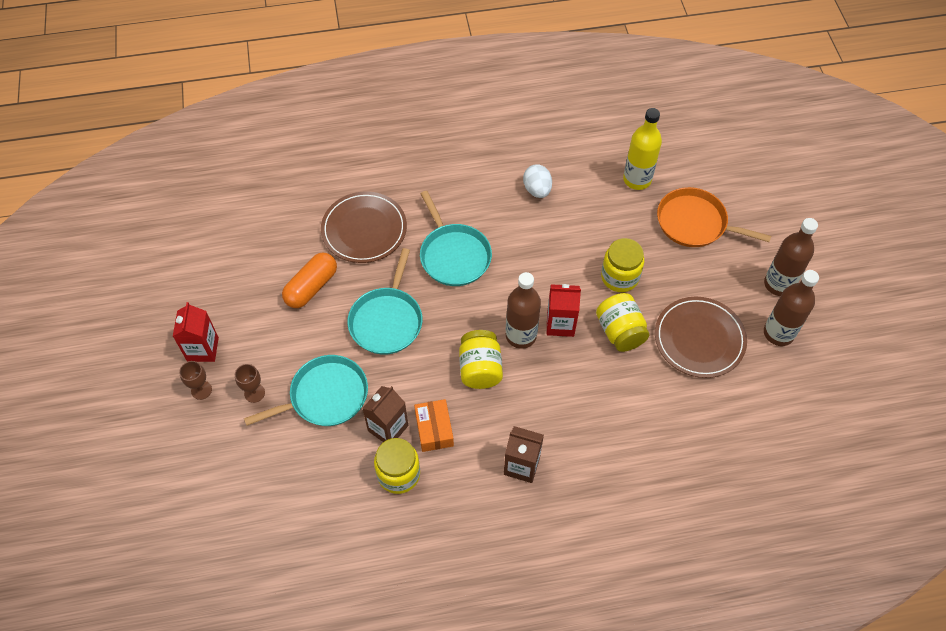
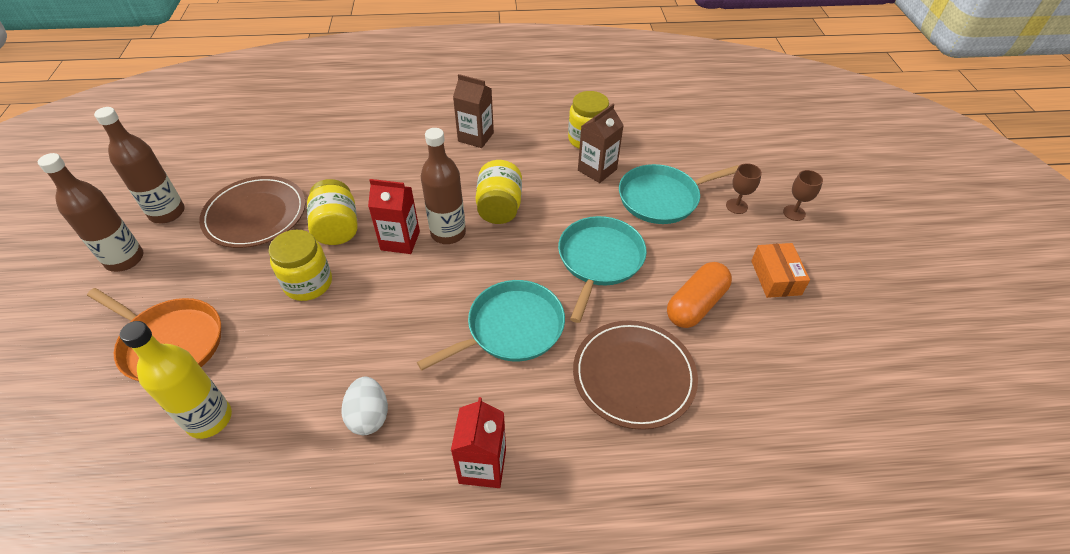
camera: 175 degrees left, 10 degrees down
red carton [173,302,219,362] -> red carton moved to [451,397,506,488]
orange box [414,399,454,452] -> orange box moved to [751,243,810,298]
turquoise pan [420,191,492,286] -> turquoise pan turned 75 degrees clockwise [417,280,565,371]

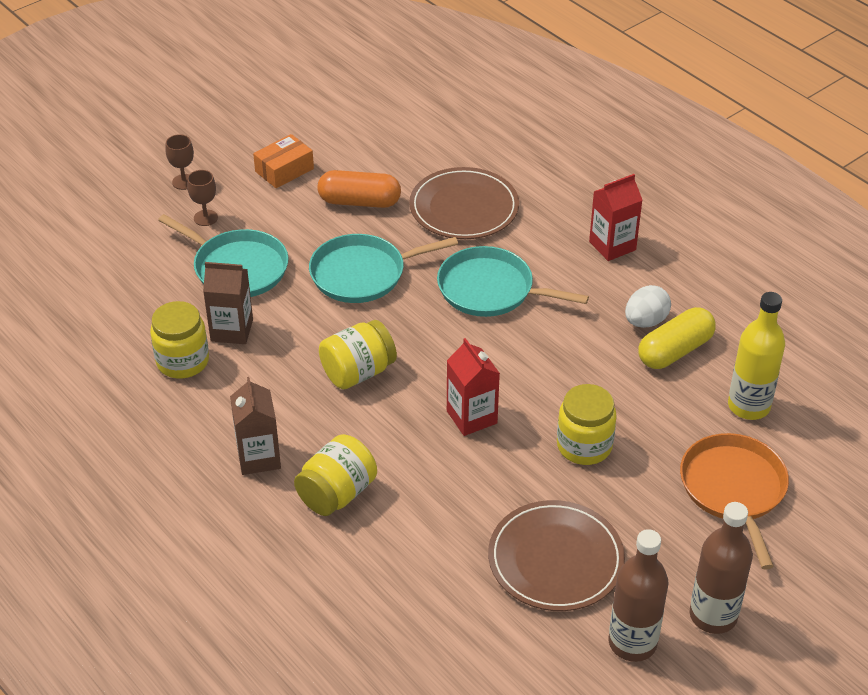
camera: 125 degrees left, 5 degrees down
yellow jar [307,179,358,245] -> yellow jar moved to [294,434,377,516]
brown bottle [421,128,466,244] -> none
none -> yellow capsule [639,307,716,369]

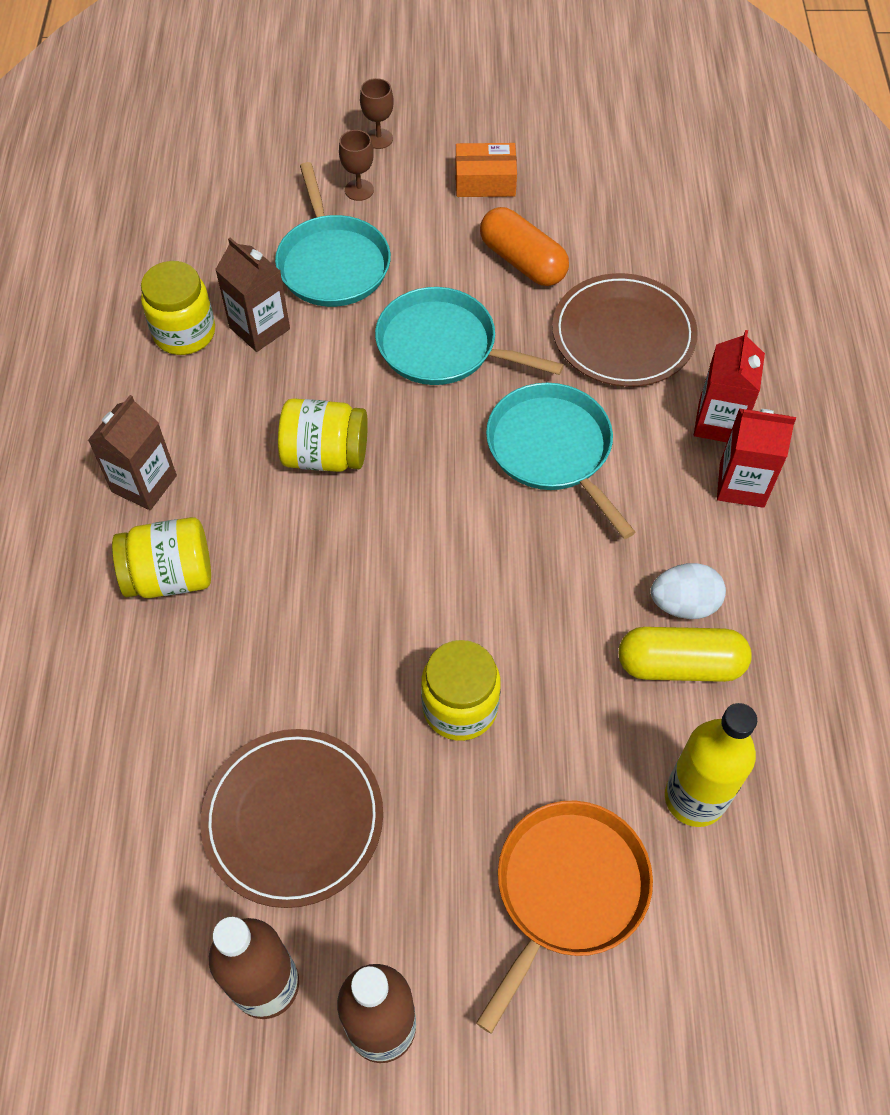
camera: 40 degrees right, 15 degrees up
red carton [447,338,500,436] -> red carton moved to [694,330,765,442]

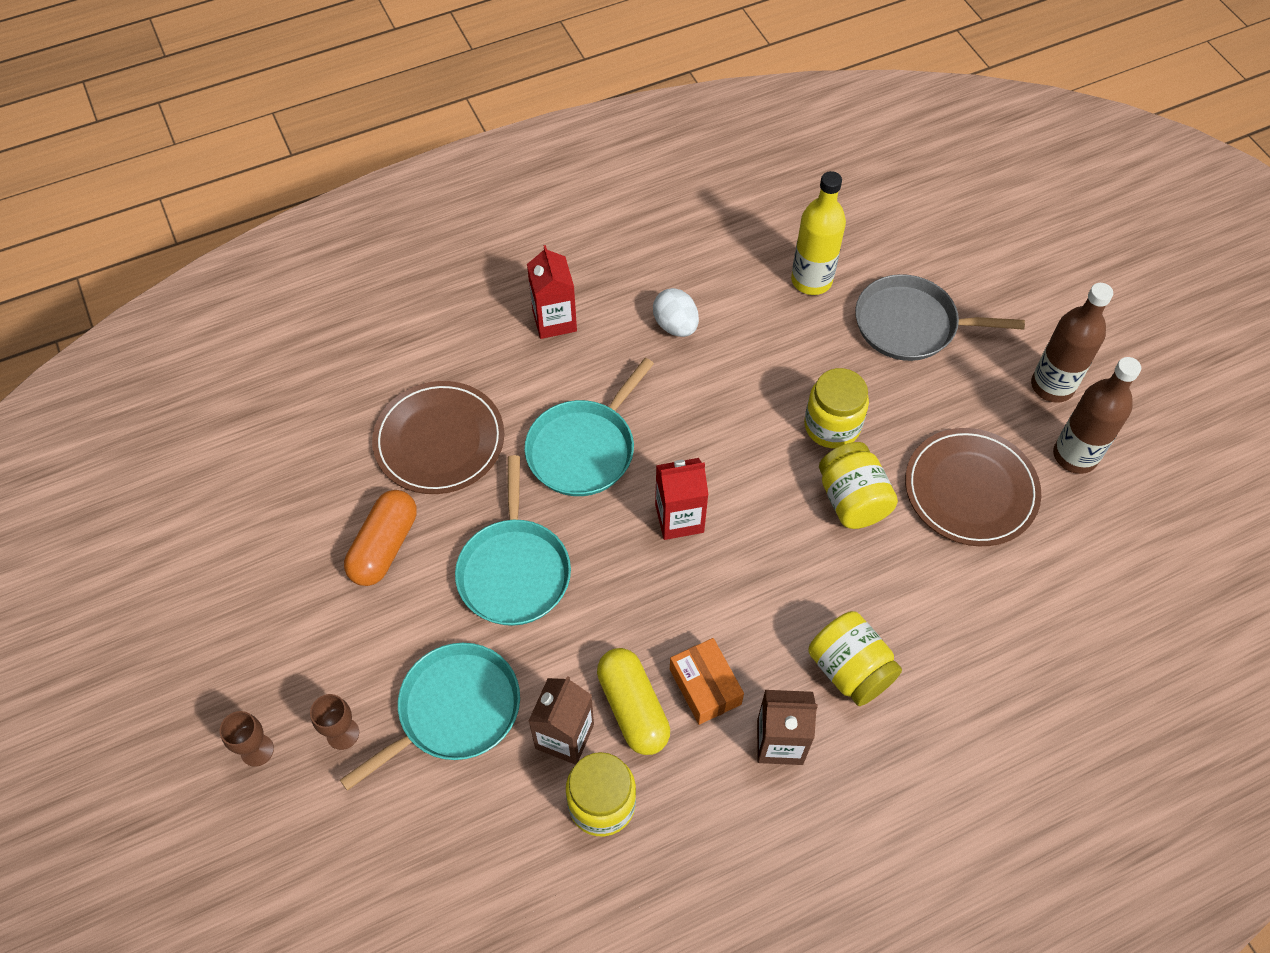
camera: 115 degrees left, 0 degrees up
yellow jar [278,398,368,472] -> yellow jar moved to [819,442,898,529]
orange box [456,143,517,197] -> orange box moved to [670,638,744,725]
orange pan [476,801,653,1034] -> grey pan [855,274,1025,361]
yellow capsule [619,627,752,682] -> yellow capsule moved to [597,648,670,755]
red carton [694,330,765,442] -> red carton moved to [655,458,708,540]

